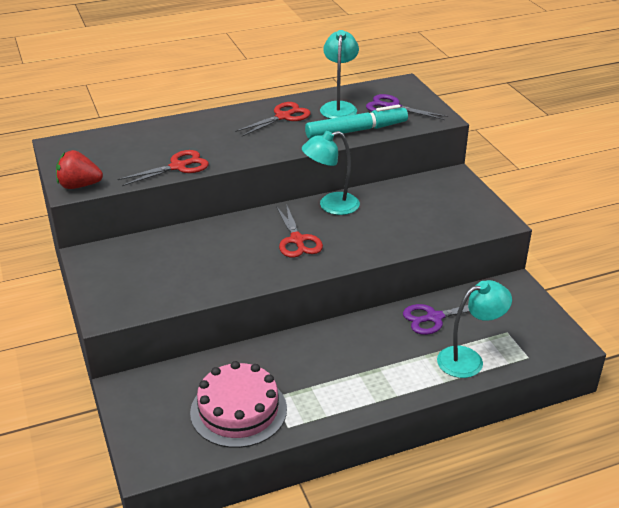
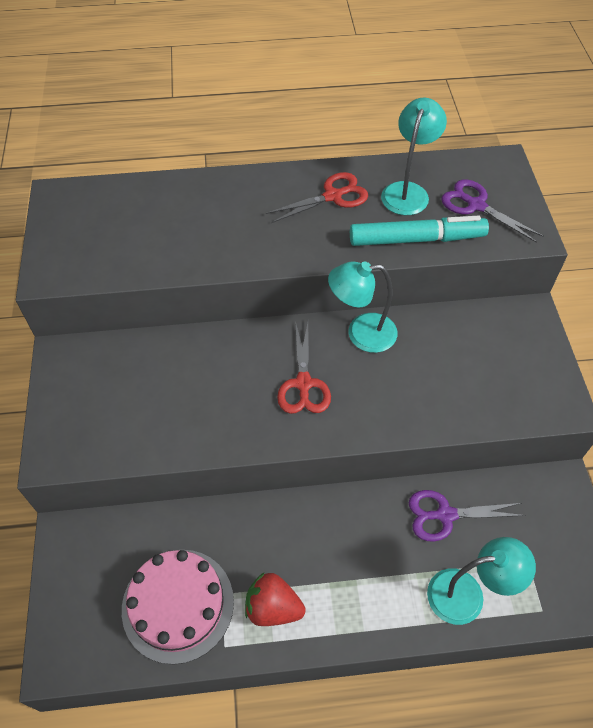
camera: 15 degrees right, 20 degrees up
red strawberry [56,150,103,189] -> red strawberry moved to [245,572,306,626]
red scissors [117,150,209,186] -> none

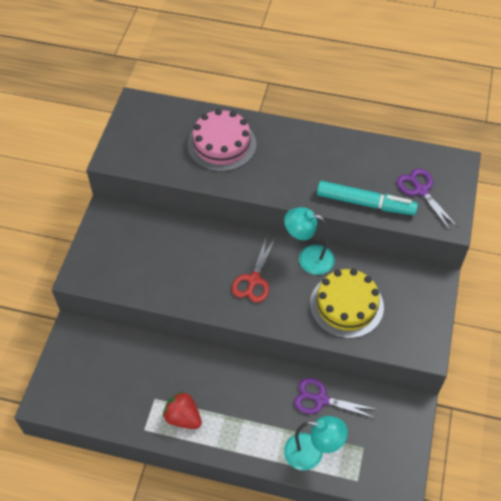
camera: 20 degrees right, 0 degrees up
pink cake [122,550,234,664] -> pink cake moved to [187,109,256,172]
red scissors [266,172,368,223] -> none
turquoise lamp [381,98,447,215] -> none
none -> yellow cake [310,269,384,338]

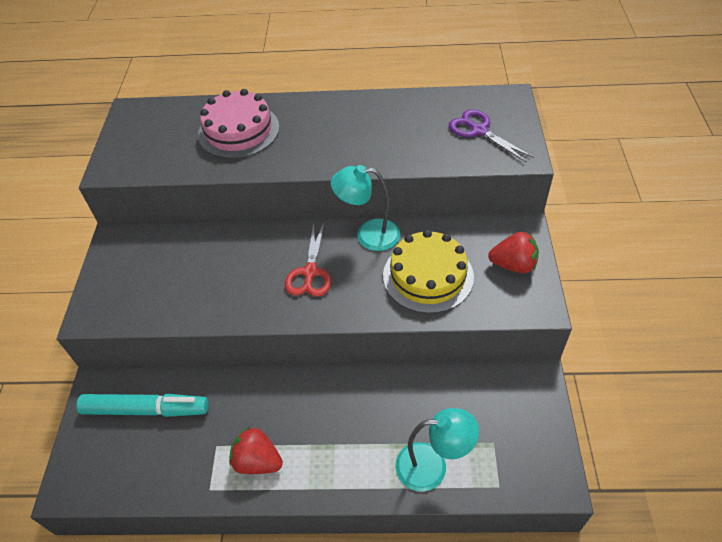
camera: 10 degrees left, 5 degrees down
purple scissors [294,378,378,418] -> none
turquoise marker [317,181,418,215] -> turquoise marker moved to [76,394,209,417]
none -> red strawberry [488,232,539,273]

